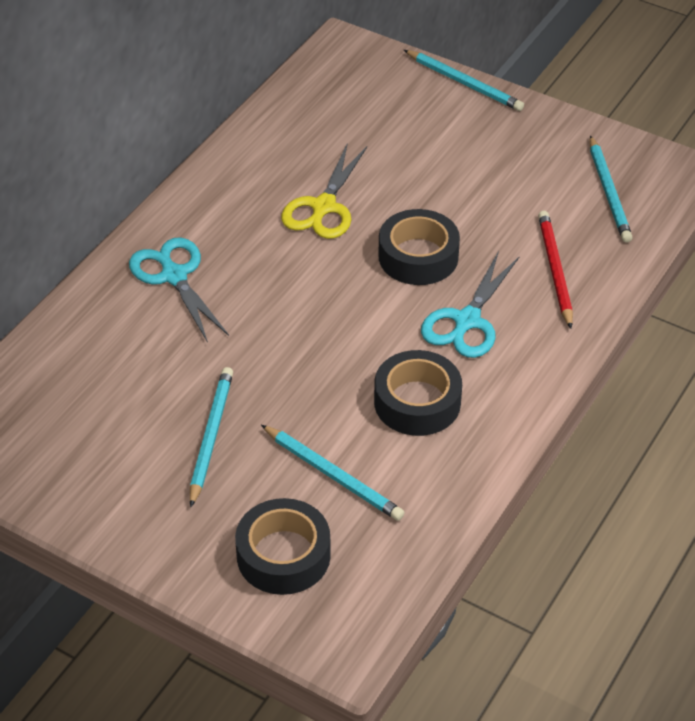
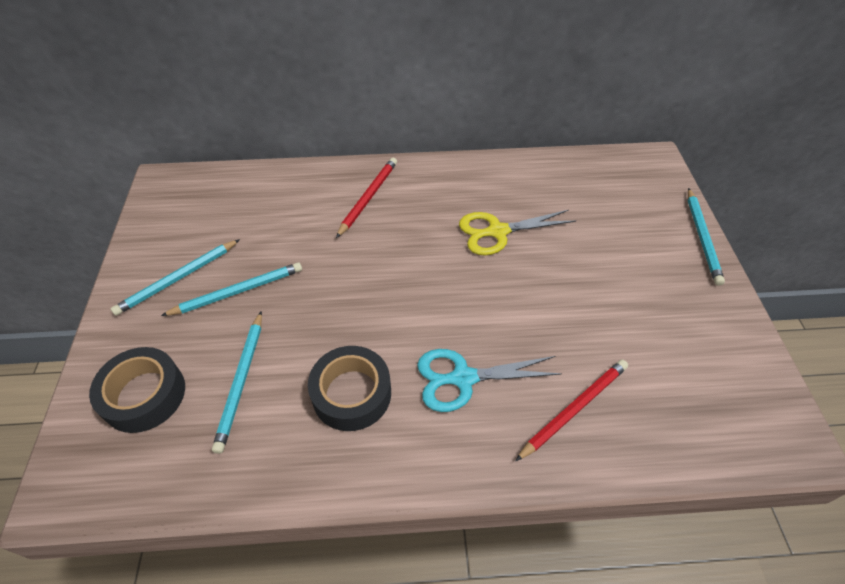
camera: 55 degrees right, 5 degrees up
turquoise scissors [129,237,229,343] -> red pencil [336,158,397,238]
black tape [378,209,460,285] -> none
turquoise pencil [590,135,633,243] -> turquoise pencil moved to [111,239,240,316]

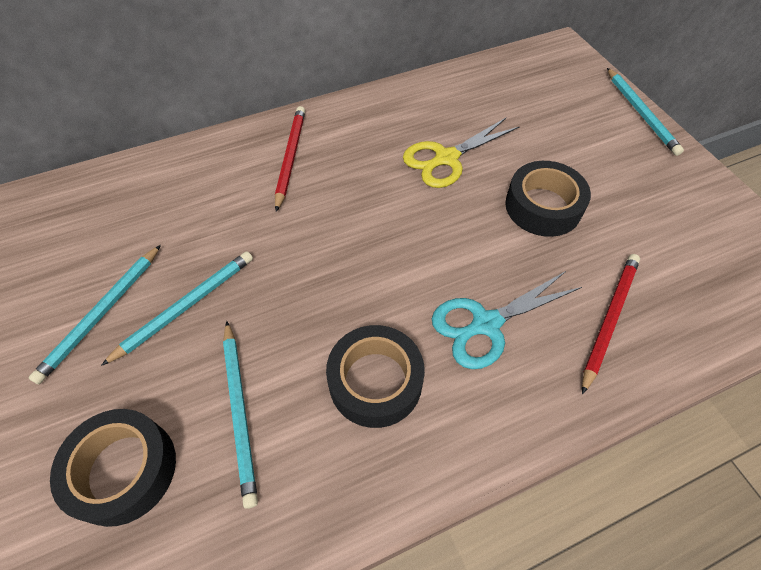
camera: 20 degrees left, 5 degrees up
none -> black tape [505,161,591,237]

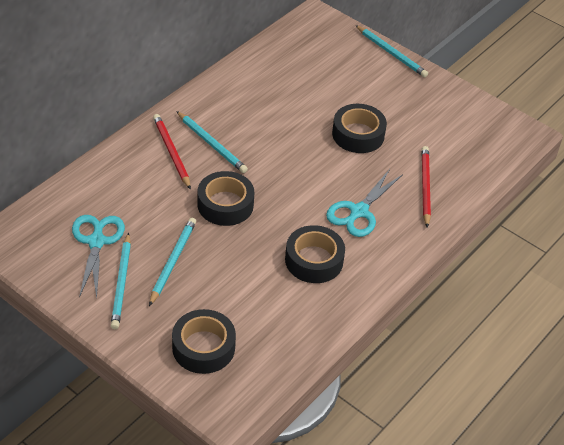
camera: 30 degrees left, 10 degrees down
turquoise pencil [223,321,258,509] -> turquoise pencil moved to [176,111,248,173]
yellow scissors [403,118,520,188] -> none
none -> turquoise scissors [72,215,125,298]
none -> black tape [197,171,254,226]

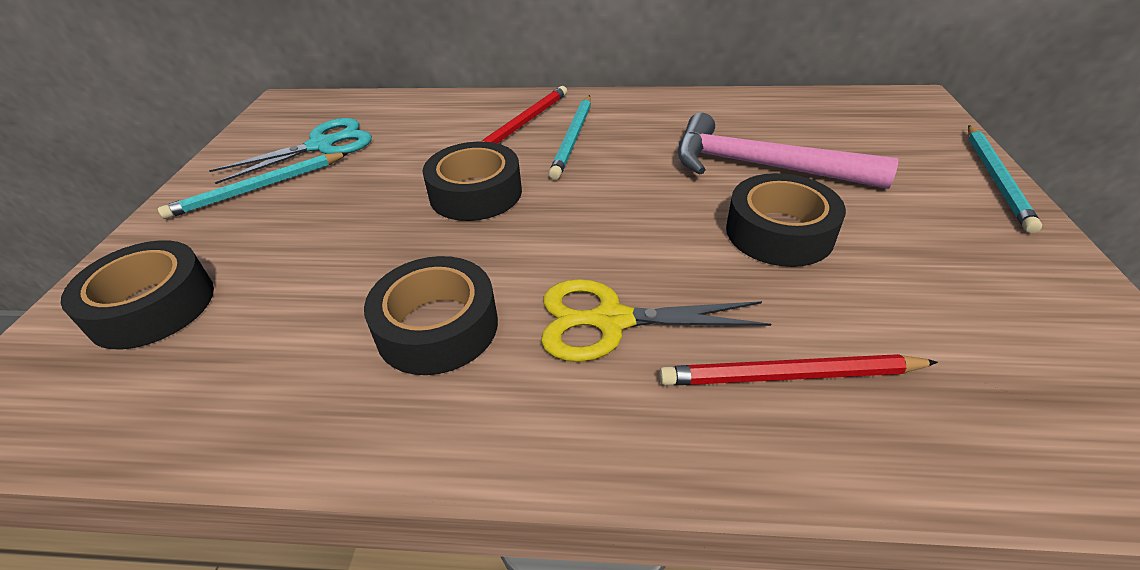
camera: 60 degrees right, 5 degrees down
turquoise pencil [149,218,196,306] -> none
turquoise scissors [326,169,403,237] -> yellow scissors [541,279,771,362]
red pencil [421,146,431,228] -> red pencil turned 150 degrees counterclockwise [659,354,938,386]
none -> pink hammer [678,113,898,189]

